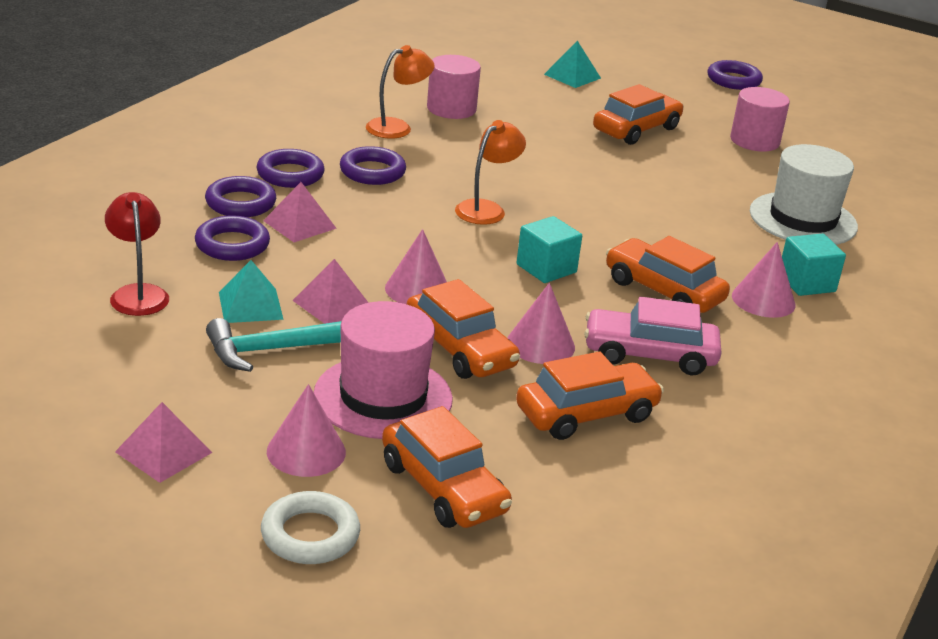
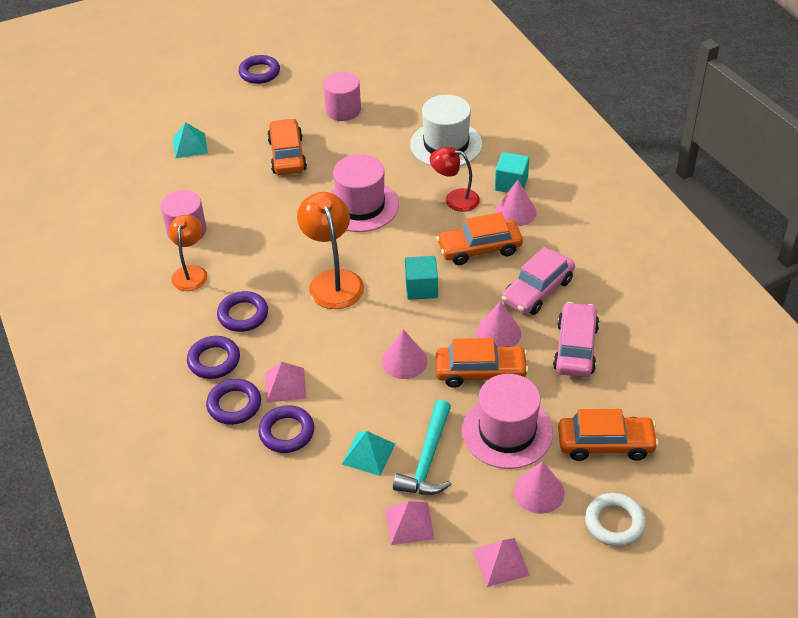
camera: 50 degrees left, 15 degrees up
red lamp [105,192,169,316] -> red lamp moved to [430,147,480,212]
pink pyramid [292,259,369,324] -> pink pyramid moved to [385,501,435,545]
orange lamp [455,120,526,225] -> orange lamp [297,192,364,309], size x1.51
orange car [516,352,664,440] -> pink car [553,302,599,377]
none -> pink hat [330,154,399,232]

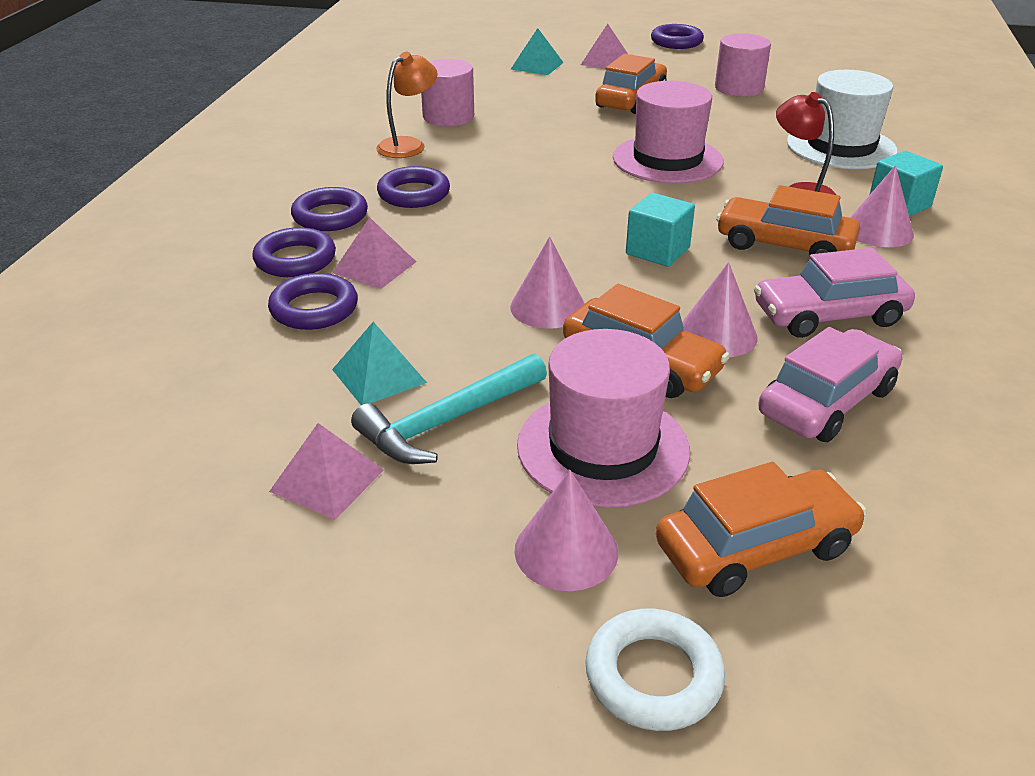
camera: 35 degrees right, 10 degrees down
orange lamp [297,192,364,309] -> none
pink pyramid [473,538,530,587] -> pink pyramid moved to [581,24,628,68]
orange car [558,409,659,461] -> orange car turned 60 degrees counterclockwise [656,462,867,597]

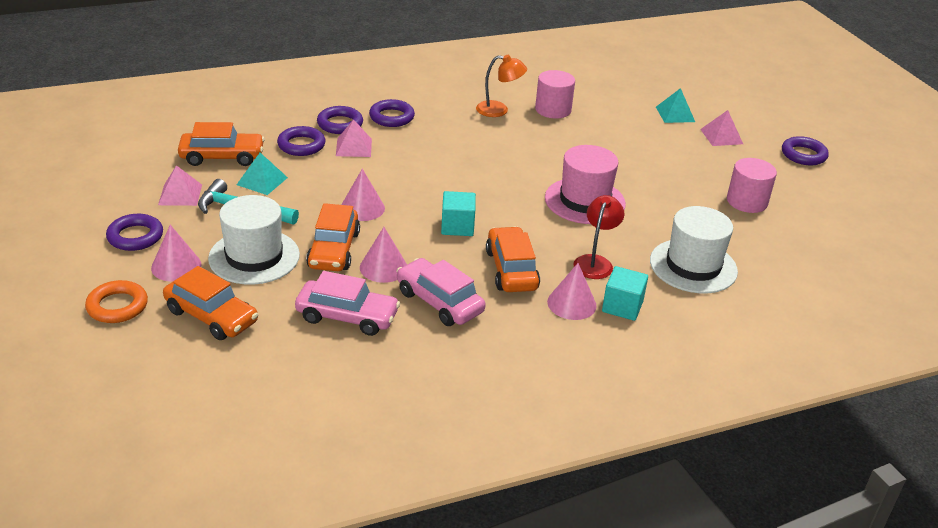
camera: 55 degrees right, 0 degrees up
purple ring [377,166,450,208] -> purple ring moved to [106,214,163,251]
pink hat [517,329,690,508] -> white hat [208,195,300,285]
white ring [585,609,725,731] -> orange ring [85,280,148,323]
orange car [595,54,667,114] -> orange car moved to [178,122,265,166]

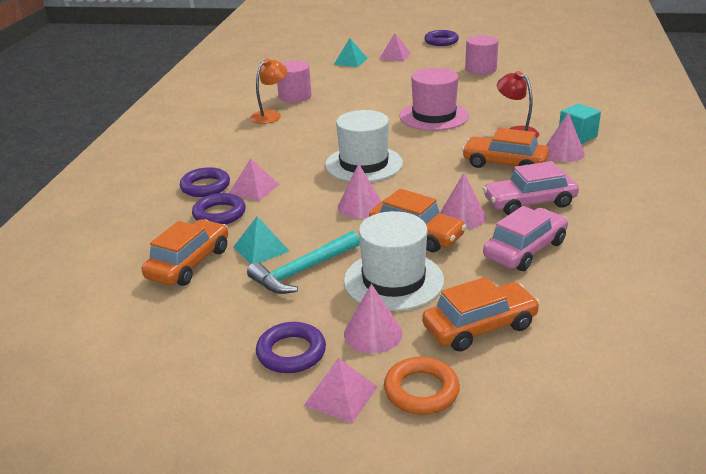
camera: 55 degrees left, 5 degrees down
pink pyramid [158,165,202,206] -> pink pyramid moved to [304,358,377,423]
purple ring [369,99,415,127] -> none
turquoise cube [441,191,476,236] -> none
white hat [650,206,738,293] -> white hat moved to [325,110,403,182]

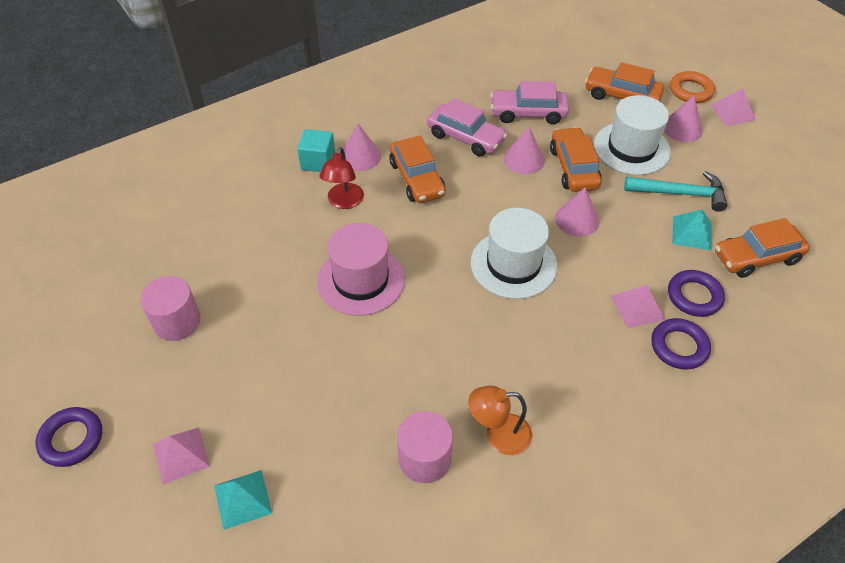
camera: 135 degrees left, 20 degrees up
purple ring [256,322,326,373] -> none

